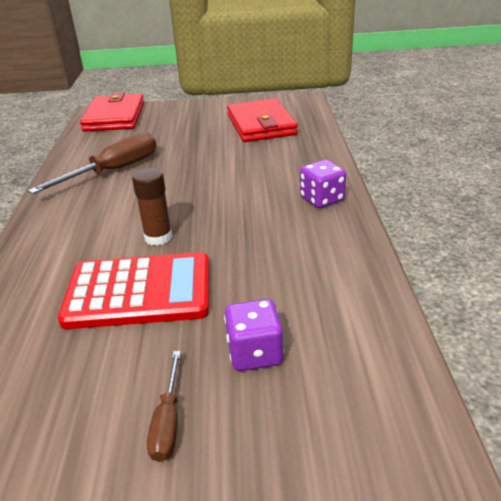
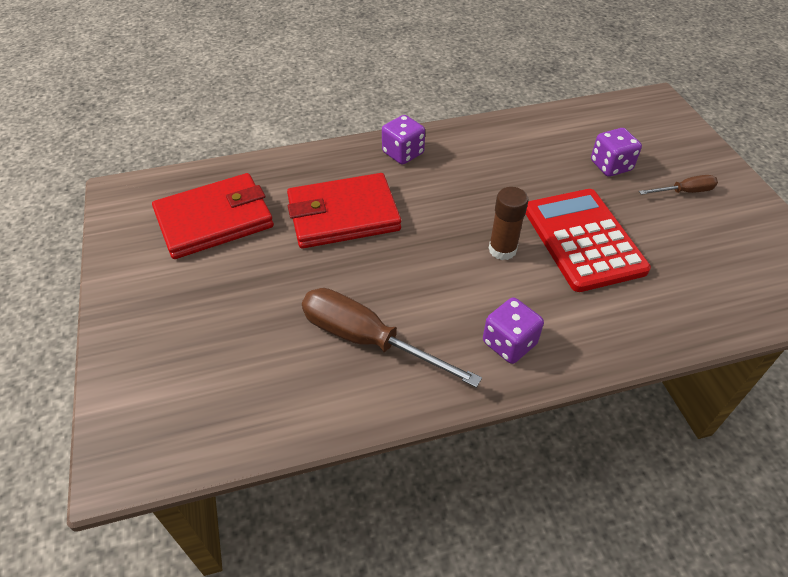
camera: 105 degrees left, 15 degrees up
red wallet [80,92,144,132] -> red wallet moved to [287,173,401,249]
none -> purple dice [483,297,544,364]

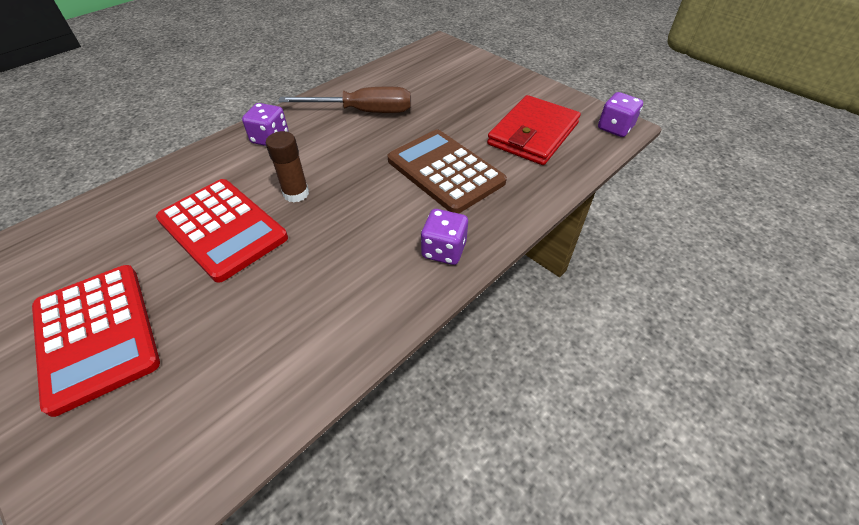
camera: 150 degrees right, 0 degrees up
red wallet [287,173,401,249] -> brown calculator [387,130,507,214]
purple dice [591,128,642,177] -> purple dice moved to [598,92,643,137]
brown screwdriver [639,175,718,195] -> red calculator [32,265,160,417]

